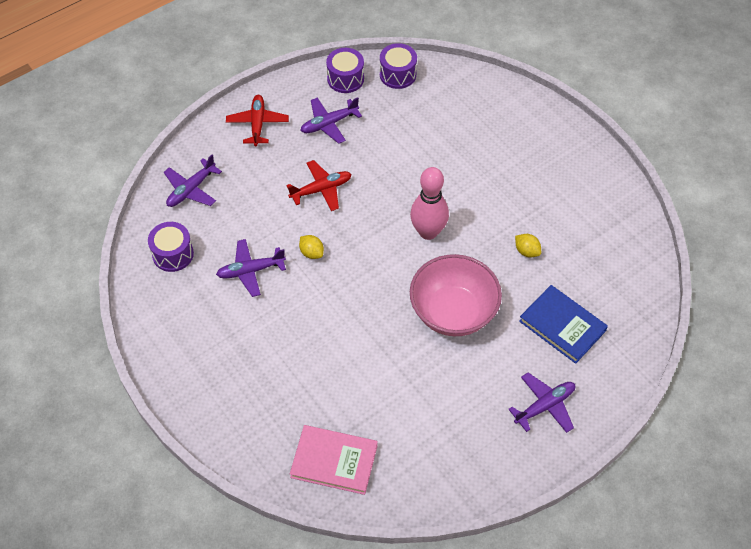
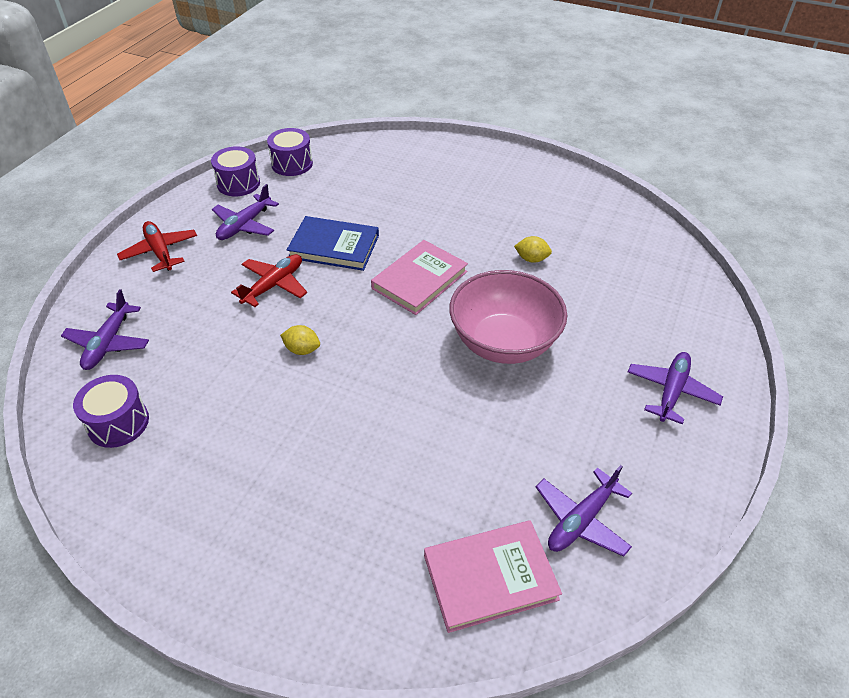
camera: 30 degrees left, 10 degrees down
purple plane [216,239,286,297] -> purple plane moved to [536,465,632,557]
pink bowling pin [410,167,449,240] -> pink book [371,240,468,315]
blue book [519,285,608,364] -> blue book moved to [287,216,379,271]

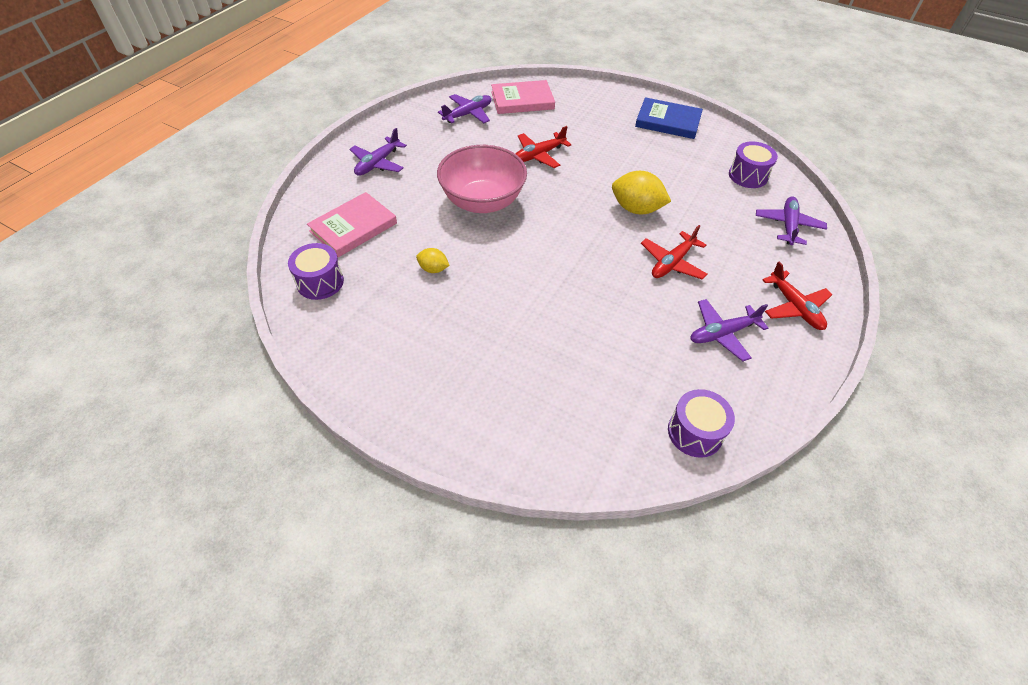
camera: 175 degrees left, 5 degrees up
purple drum [211,146,260,196] -> purple drum moved to [288,243,344,300]
purple plane [212,184,279,240] -> purple plane turned 150 degrees counterclockwise [691,299,768,362]
yellow lemon [280,325,320,355] -> yellow lemon [612,171,671,214], size x1.85
blue book [287,216,379,271] -> blue book moved to [635,97,703,139]
pink book [371,240,468,315] -> pink book moved to [307,192,397,257]
none -> red plane [516,126,571,168]

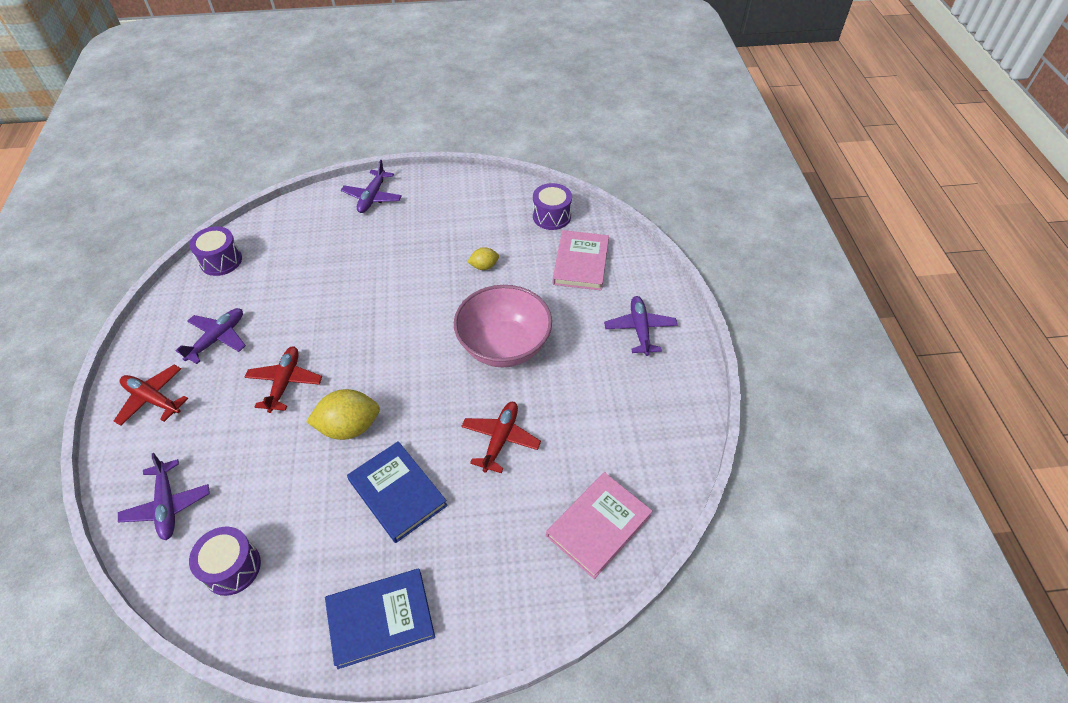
camera: 145 degrees right, 0 degrees up
purple plane [438,94,491,123] -> purple plane moved to [341,160,402,213]
none -> blue book [347,441,448,543]

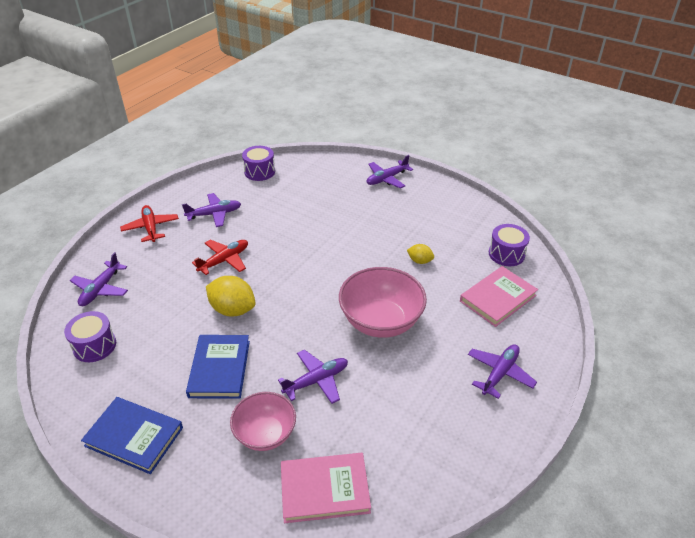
camera: 40 degrees right, 10 degrees down
red plane [461,402,541,473] -> purple plane [278,350,348,404]
none -> pink bowl [230,392,296,451]

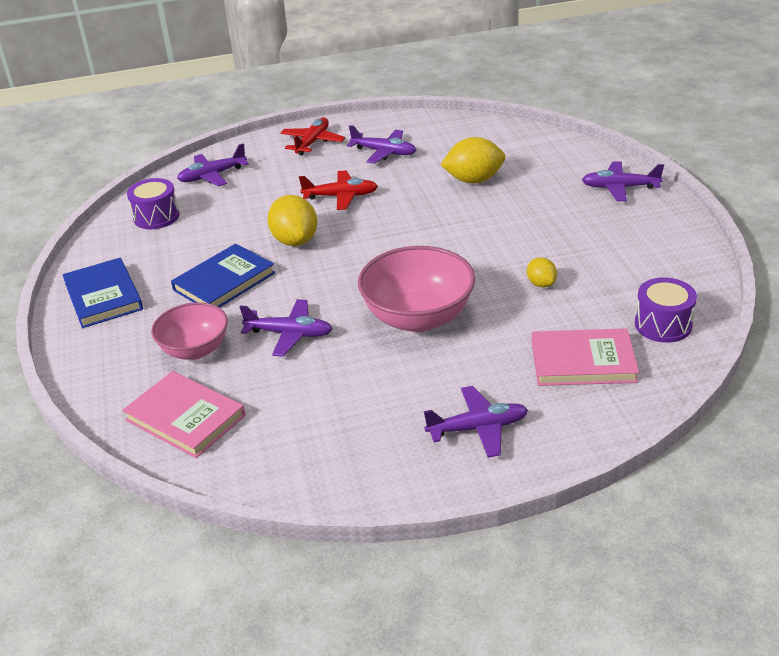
camera: 45 degrees right, 5 degrees down
purple drum [242,146,275,181] -> none
none -> yellow lemon [441,137,505,183]

